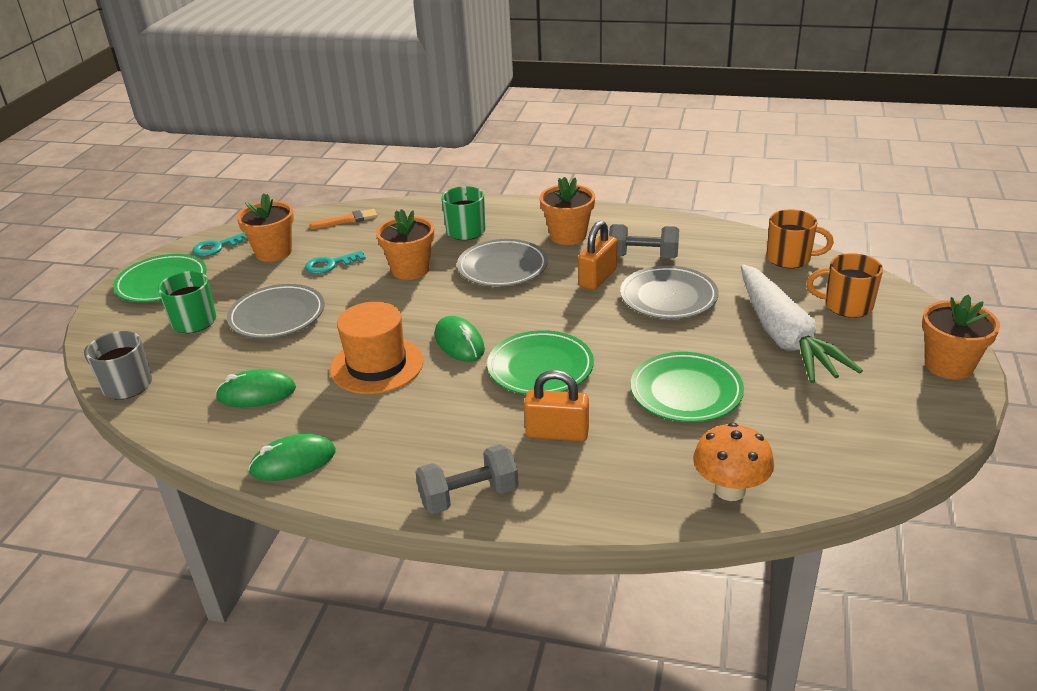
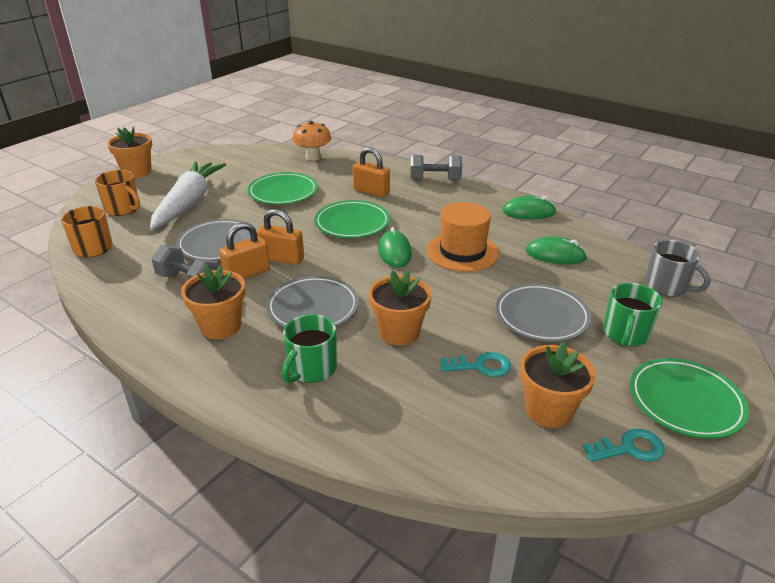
camera: 160 degrees left, 0 degrees up
orange brush [309,209,377,229] -> none
none -> orange padlock [257,209,304,265]

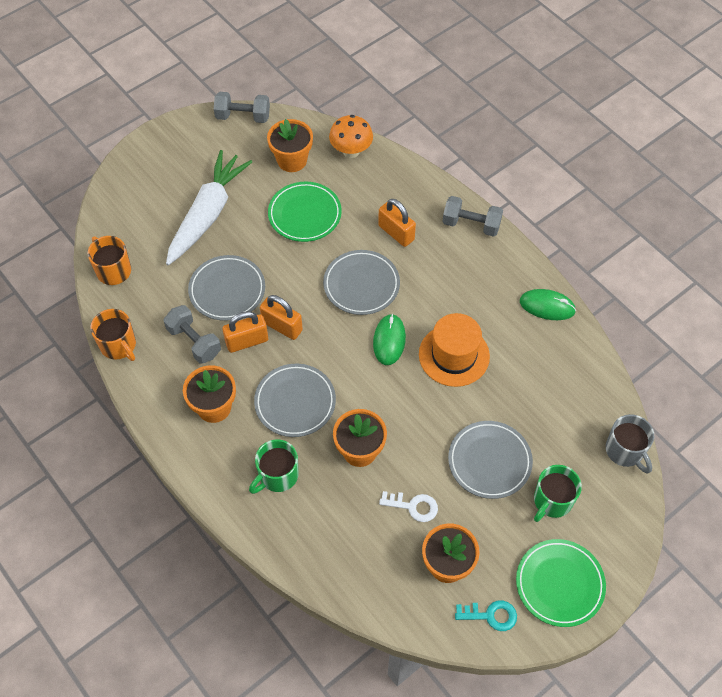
camera: 15 degrees right, 25 degrees up
orange mug [95,170,140,216] -> orange mug moved to [90,309,136,361]
orange flower pot [107,126,152,178] -> orange flower pot moved to [267,119,313,172]
green plate [314,200,390,238] -> grey plate [323,250,400,315]
turquoise key [441,352,511,377] -> white key [379,491,438,522]
green mouse [526,236,587,264] -> none
none -> grey dumbbell [214,92,270,123]

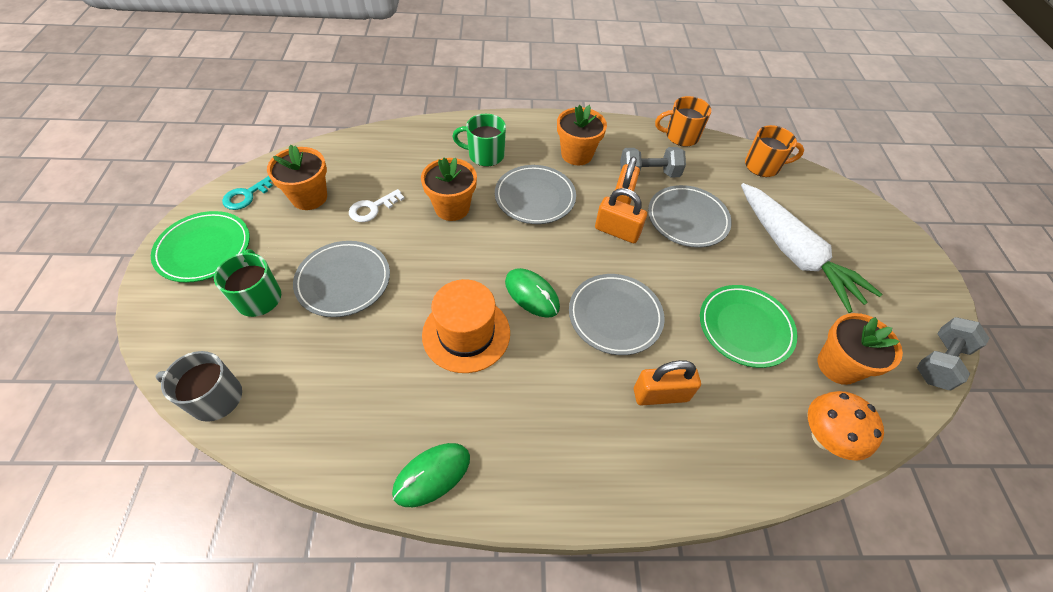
camera: 125 degrees right, 5 degrees down
green mug [249,440,298,494] -> green mug turned 75 degrees counterclockwise [452,114,506,167]
orange padlock [260,295,303,340] -> orange padlock turned 45 degrees clockwise [595,188,647,243]
grey dumbbell [442,196,503,237] -> none

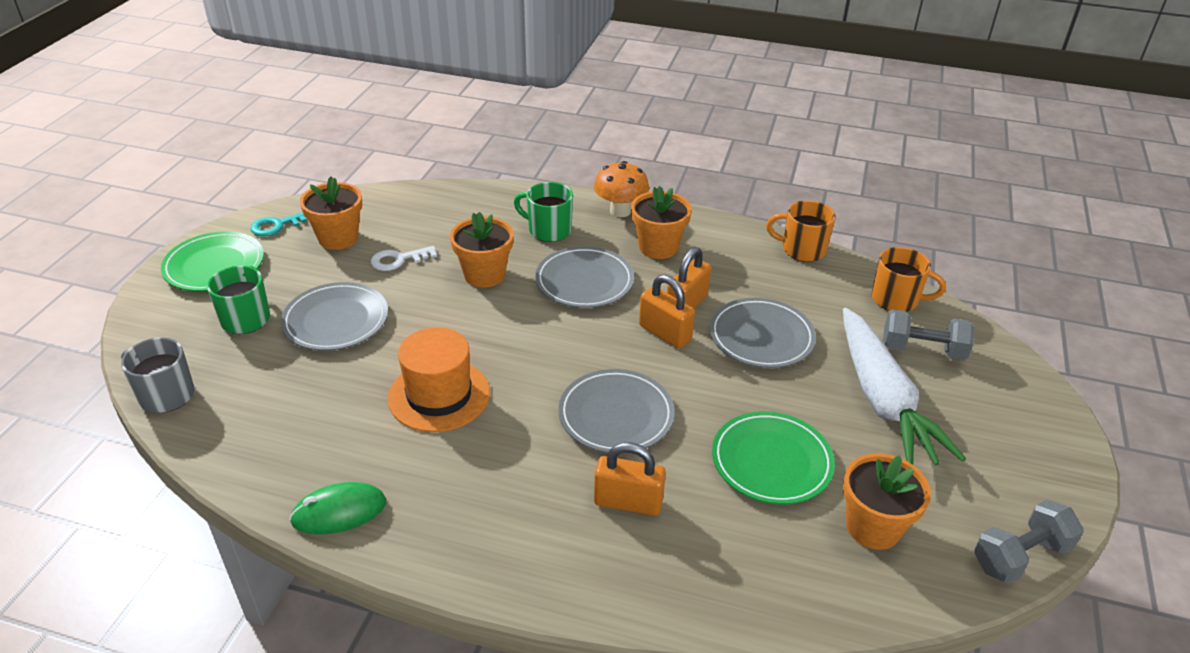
camera: 20 degrees right, 15 degrees down
green mouse [505,268,560,318] -> none
grey dumbbell [620,147,686,177] -> grey dumbbell moved to [883,309,975,360]
orange mushroom [808,391,884,461] -> orange mushroom moved to [594,161,649,217]

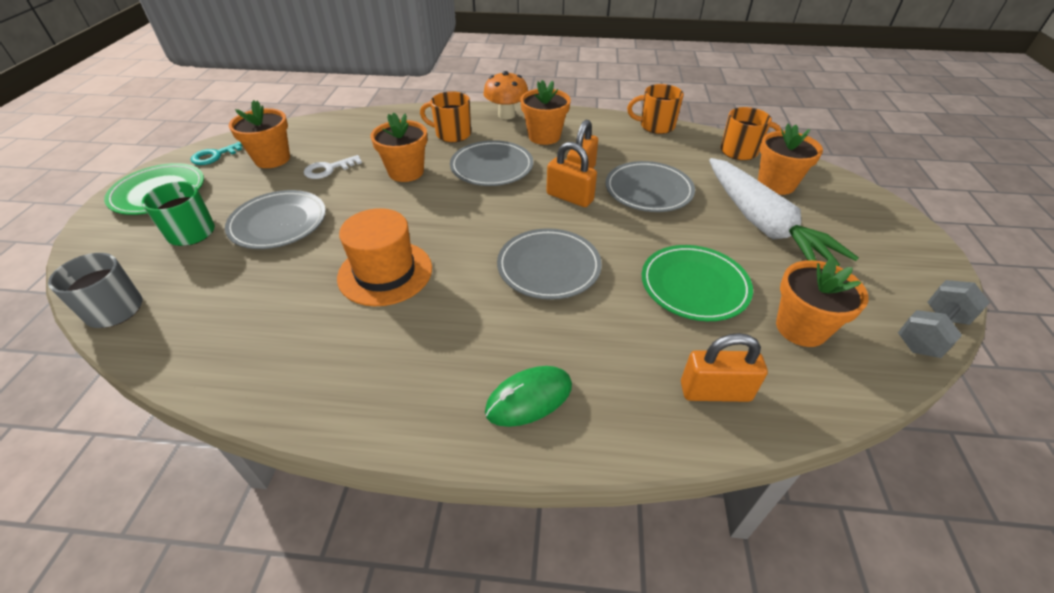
camera: 10 degrees left, 5 degrees up
green mouse [289,482,386,535] -> green mouse moved to [485,366,572,427]
green mug [514,182,573,242] -> orange mug [420,91,471,142]
orange padlock [594,442,666,516] -> orange padlock moved to [681,333,768,402]
grey dumbbell [883,309,975,360] -> orange flower pot [758,124,823,195]

